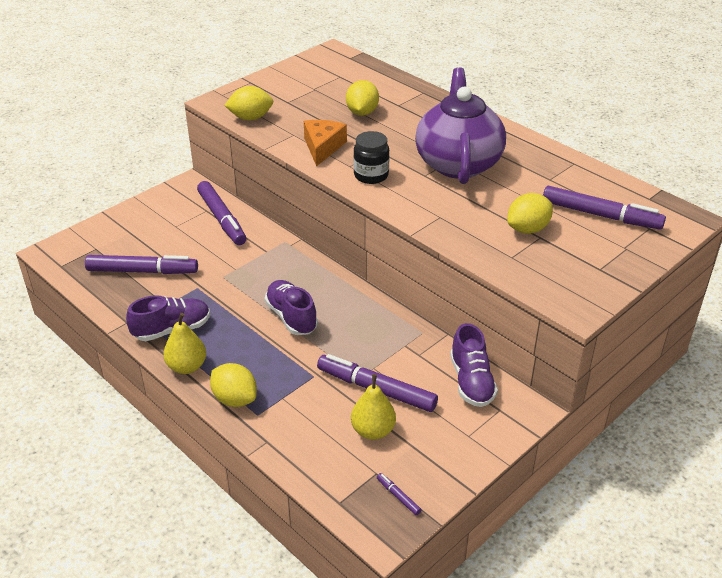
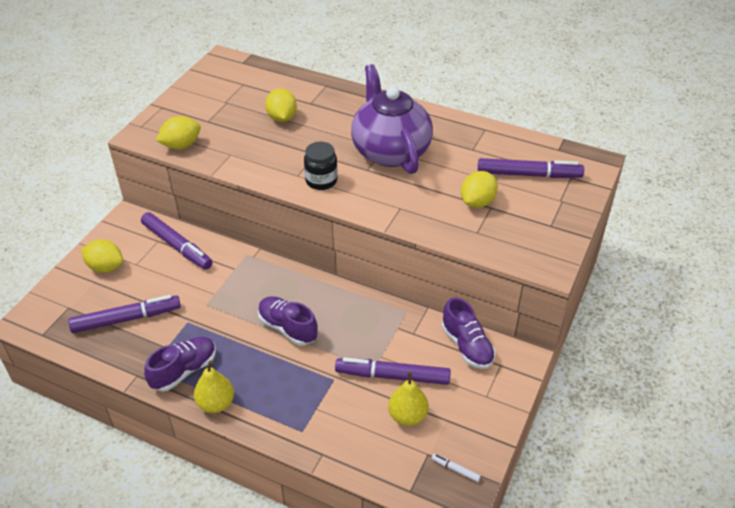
camera: 20 degrees left, 5 degrees up
yellow lemon [210,363,257,407] -> yellow lemon moved to [81,239,123,273]
orange cheese [304,120,347,167] -> none
purple marker [377,473,421,515] -> white marker [431,454,481,482]

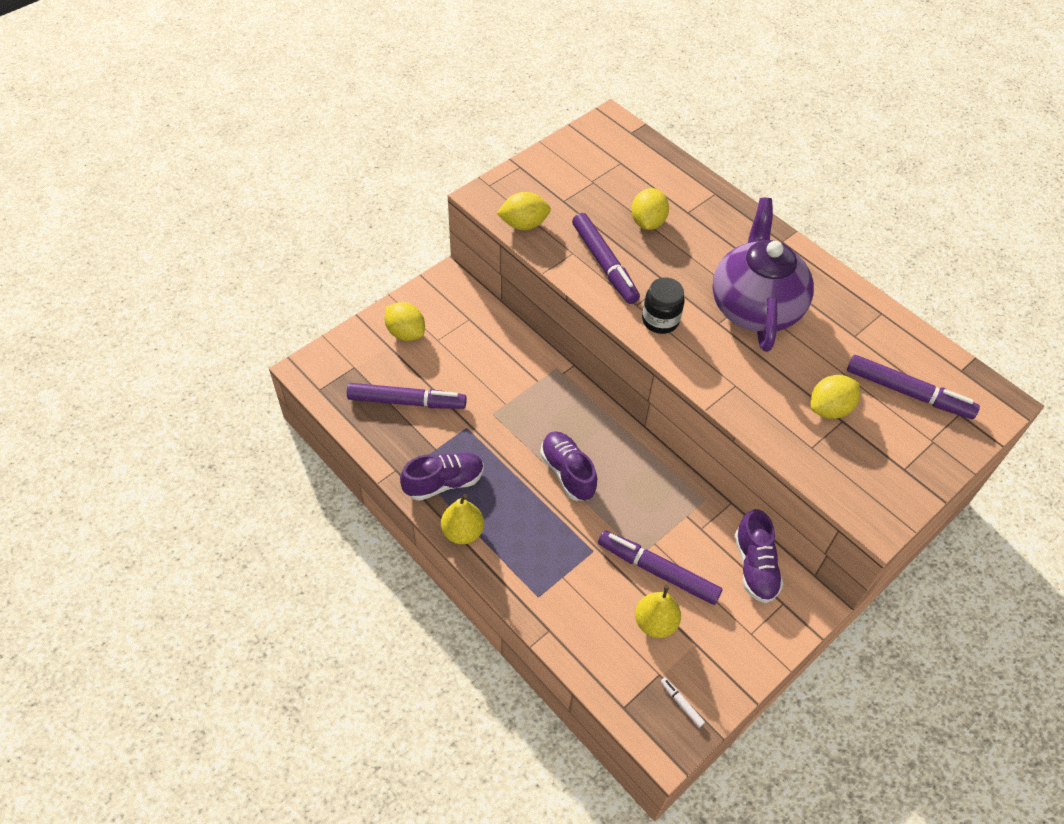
camera: 20 degrees right, 10 degrees up
purple marker [141,212,213,270] -> purple marker moved to [572,213,640,304]

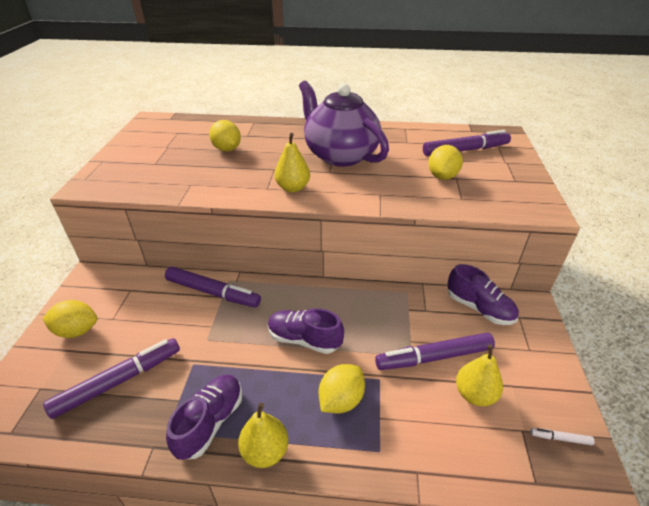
camera: 40 degrees left, 15 degrees down
yellow lemon [496,192,551,230] -> yellow lemon moved to [319,364,365,413]
purple marker [572,213,640,304] -> purple marker moved to [165,266,261,307]
black jar [642,277,685,334] -> yellow pear [275,133,310,192]

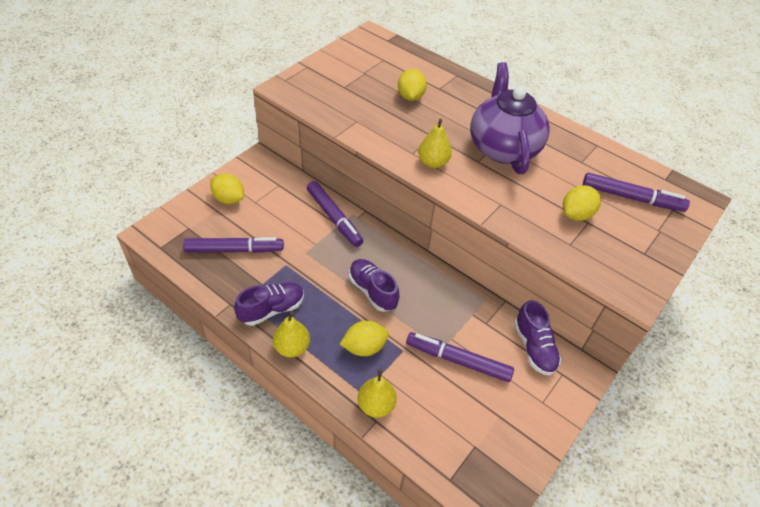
camera: 30 degrees right, 10 degrees up
yellow pear [456,345,503,406] -> yellow pear moved to [357,369,397,418]
white marker [530,428,595,445] -> none

